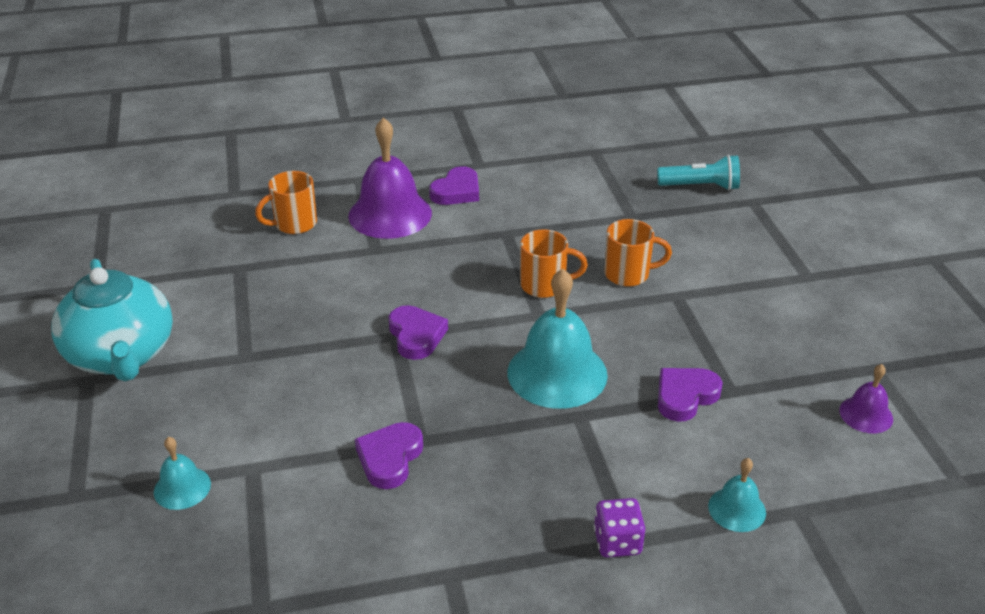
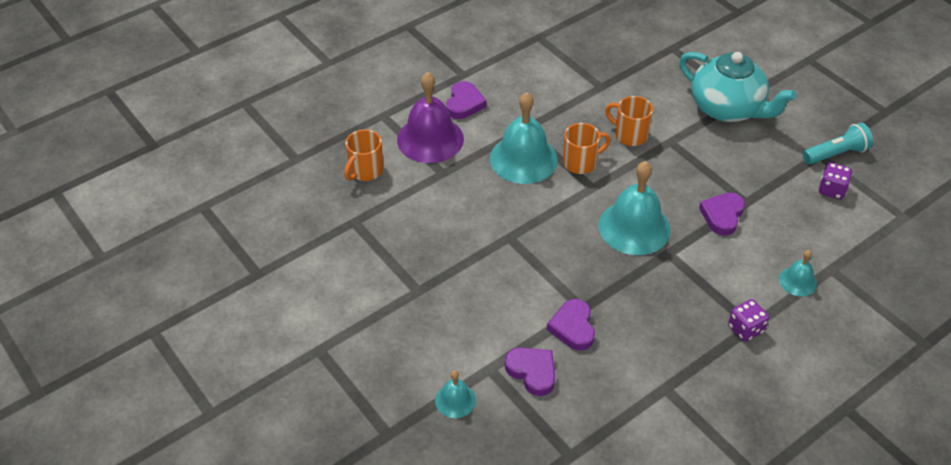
camera: 25 degrees left, 10 degrees up
turquoise teapot [51,259,173,381] -> turquoise teapot moved to [679,52,797,122]
purple heart [389,305,448,360] -> purple heart moved to [505,348,555,396]
orange mug [604,219,672,287] -> orange mug turned 120 degrees counterclockwise [605,96,653,146]
turquoise flashlight [657,155,740,190] -> turquoise flashlight moved to [803,123,873,165]
purple bell [839,364,893,433] -> purple dice [819,163,852,199]
none -> turquoise bell [490,92,558,184]

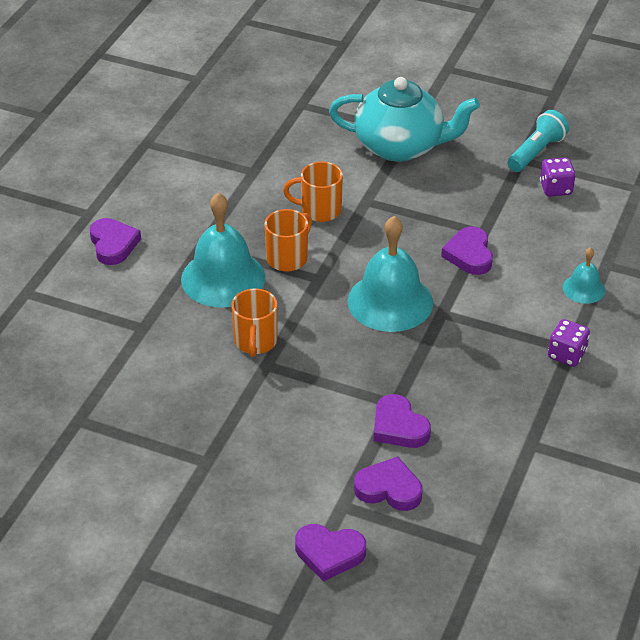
camera: 30 degrees left, 5 degrees down
orange mug [344,129,383,181] -> orange mug moved to [231,288,278,357]
purple bell [397,72,464,163] -> none
turquoise bell [435,370,476,418] -> purple heart [295,524,366,582]

